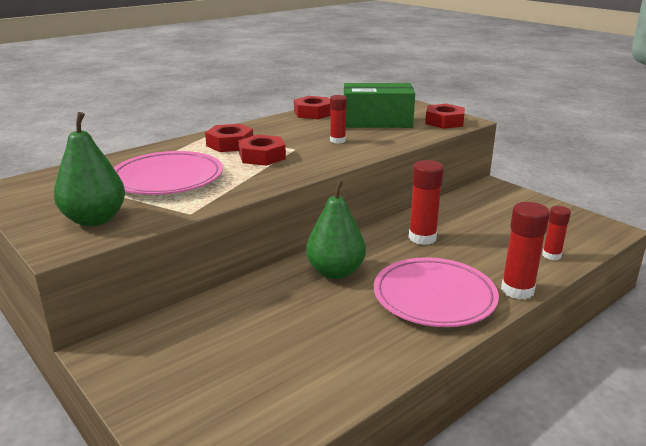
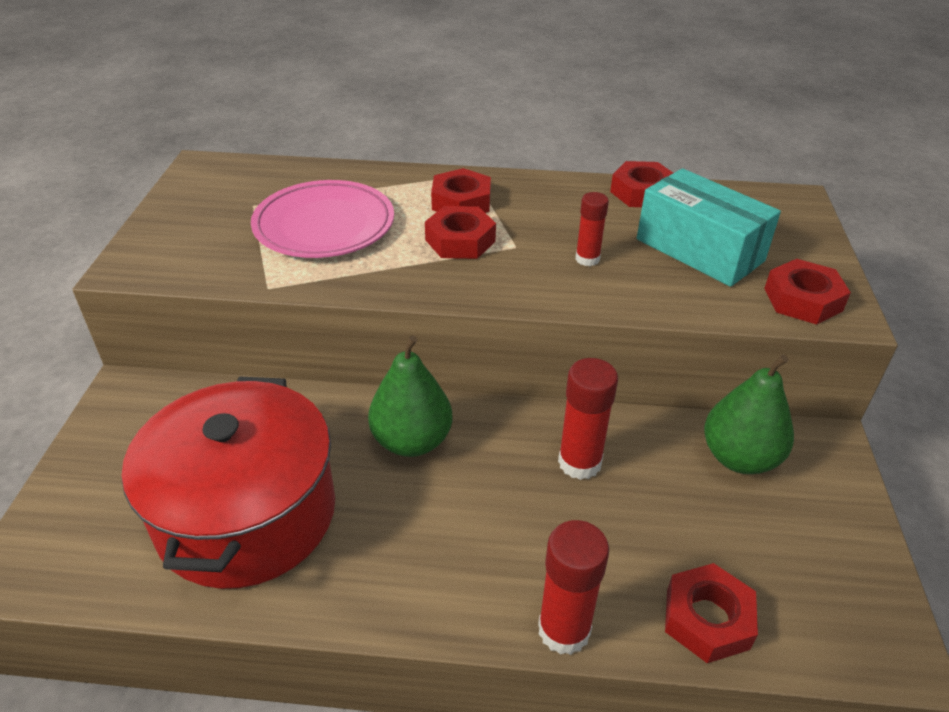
camera: 45 degrees right, 15 degrees up
green pear [54,112,125,226] -> green pear moved to [704,354,794,474]
green box [344,83,415,128] -> turquoise box [637,168,781,287]
pink plate [374,257,499,327] -> none
red glue stick [542,206,571,260] -> red nut [665,563,758,663]
none -> red pot [122,376,335,589]

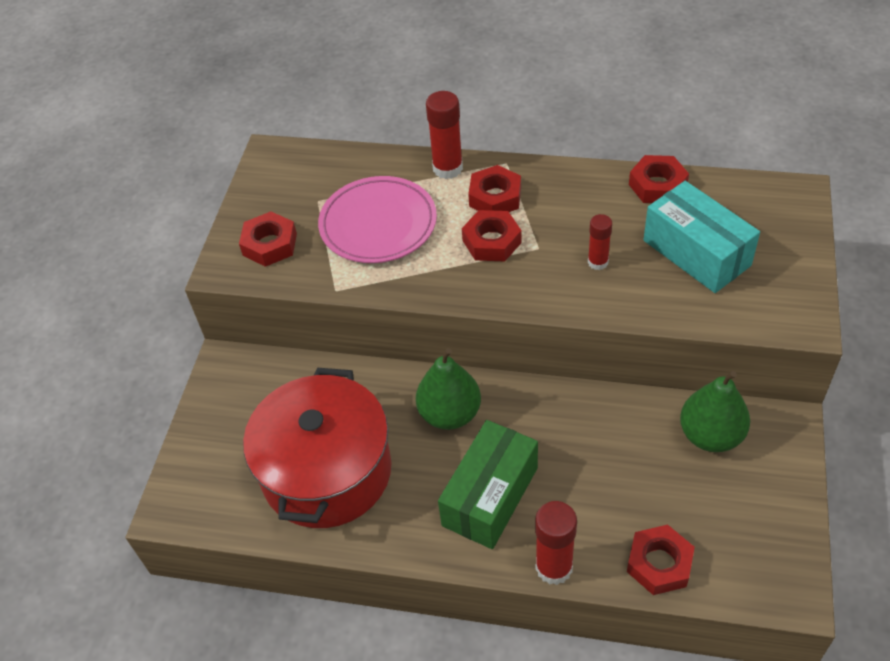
camera: 10 degrees right, 10 degrees up
red glue stick [558,358,618,480] -> red glue stick moved to [426,91,463,179]
red nut [764,259,851,325] -> red nut moved to [239,212,297,267]
none -> green box [438,420,538,549]

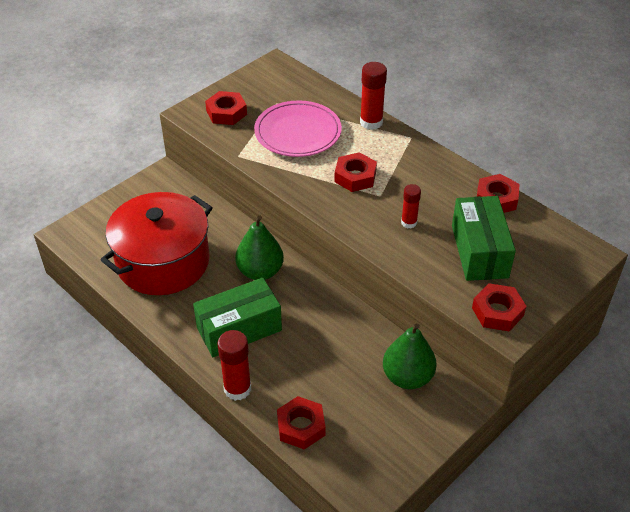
camera: 30 degrees right, 5 degrees down
red nut [468,165,521,212] -> red nut moved to [472,283,526,331]
turquoise box [643,181,760,293] -> green box [452,196,516,281]

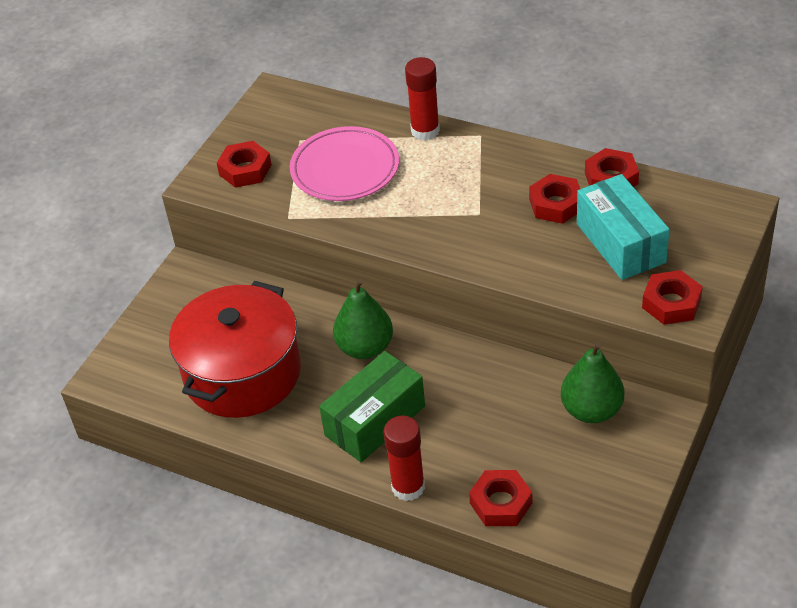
camera: 15 degrees left, 0 degrees up
red nut [334,152,377,192] -> red nut moved to [529,174,580,224]
red glue stick [401,184,421,228] -> none
green box [452,196,516,281] -> turquoise box [577,174,670,280]

